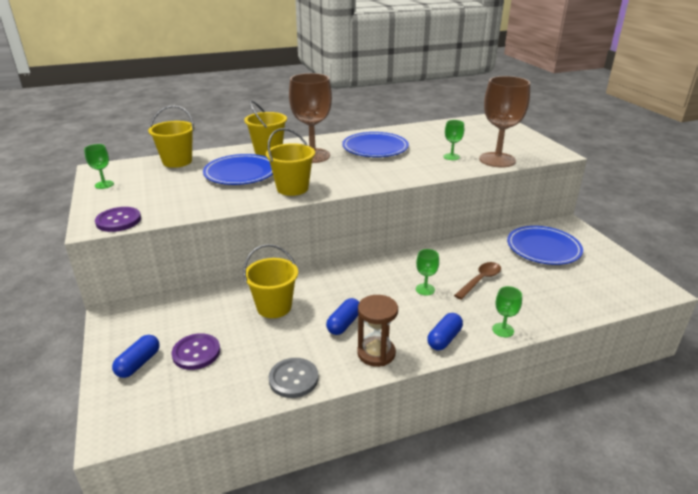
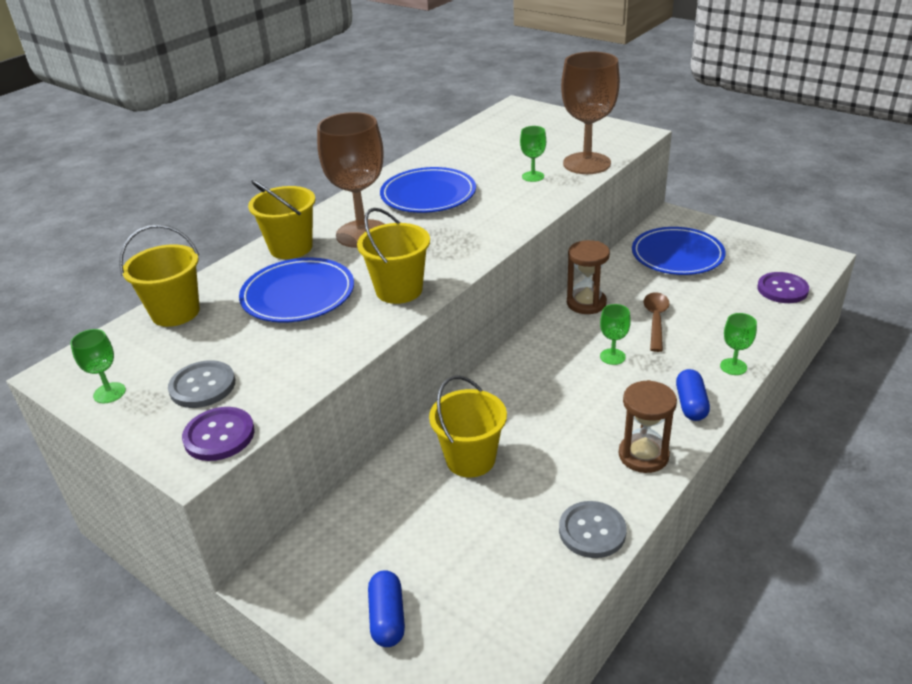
camera: 30 degrees left, 5 degrees up
purple button [172,333,220,370] -> purple button moved to [757,272,809,303]
blue capsule [326,298,359,335] -> none
none -> grey button [168,360,235,408]
none -> brown hourglass [567,240,610,314]

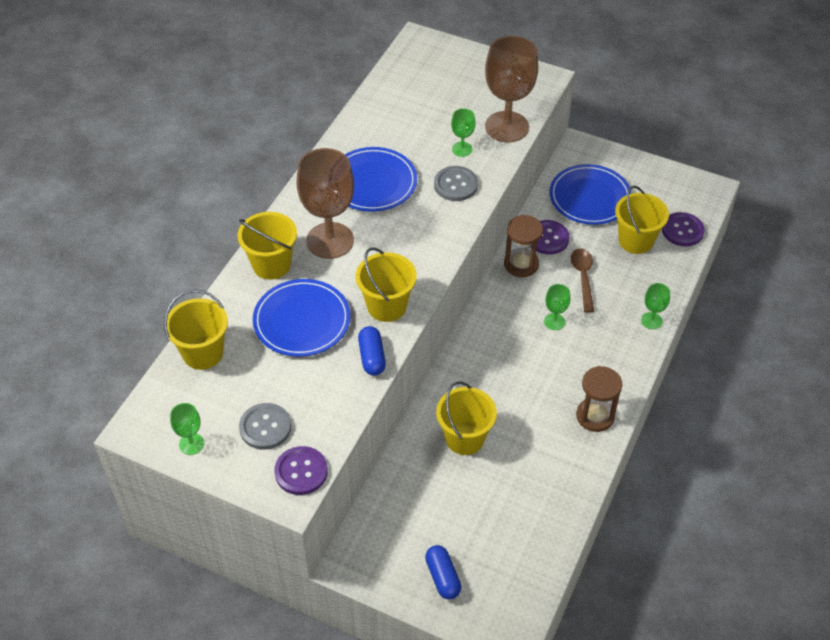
camera: 15 degrees left, 15 degrees up
grey button [559,501,627,558] -> grey button moved to [434,166,478,201]
blue capsule [676,369,710,421] -> blue capsule moved to [358,326,386,376]
none -> purple button [531,220,570,254]
none -> yellow bucket [615,185,669,254]

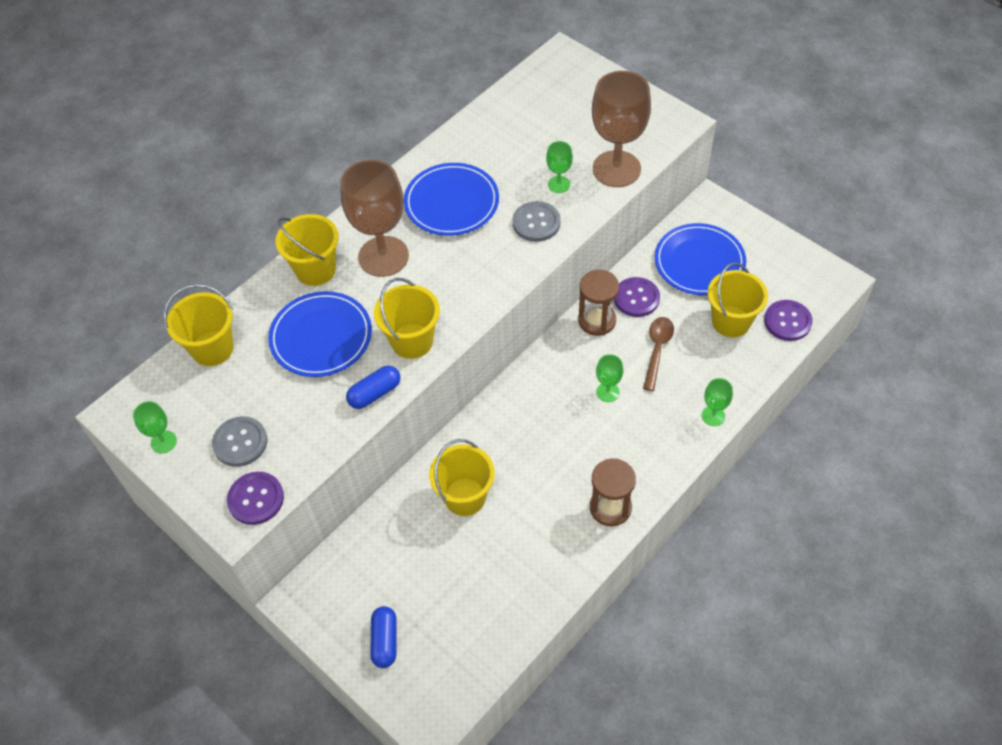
camera: 20 degrees right, 5 degrees up
blue capsule [358,326,386,376] -> blue capsule turned 45 degrees clockwise [346,366,400,409]

